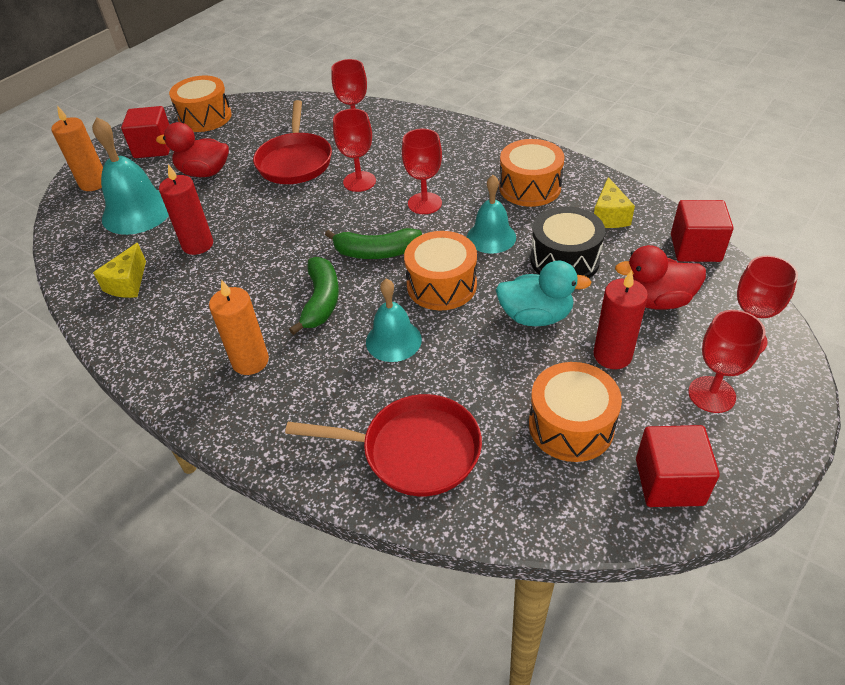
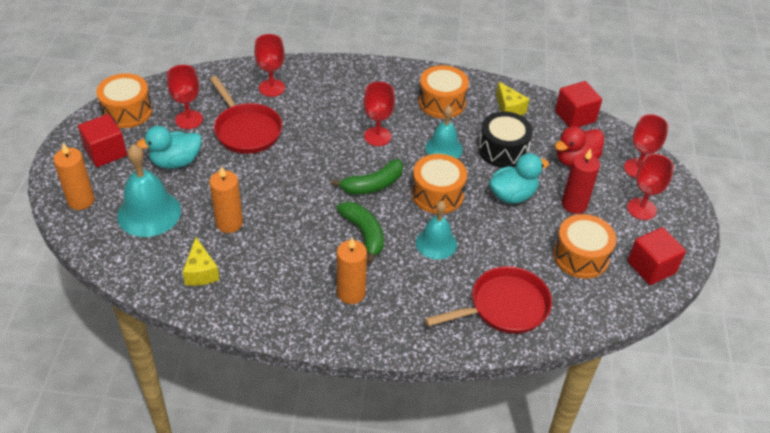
camera: 35 degrees left, 0 degrees up
red duck [156,122,229,177] -> turquoise duck [136,126,201,169]
red candle [159,164,213,255] -> orange candle [209,166,243,233]
red goblet [333,109,376,192] -> red goblet moved to [167,65,203,129]

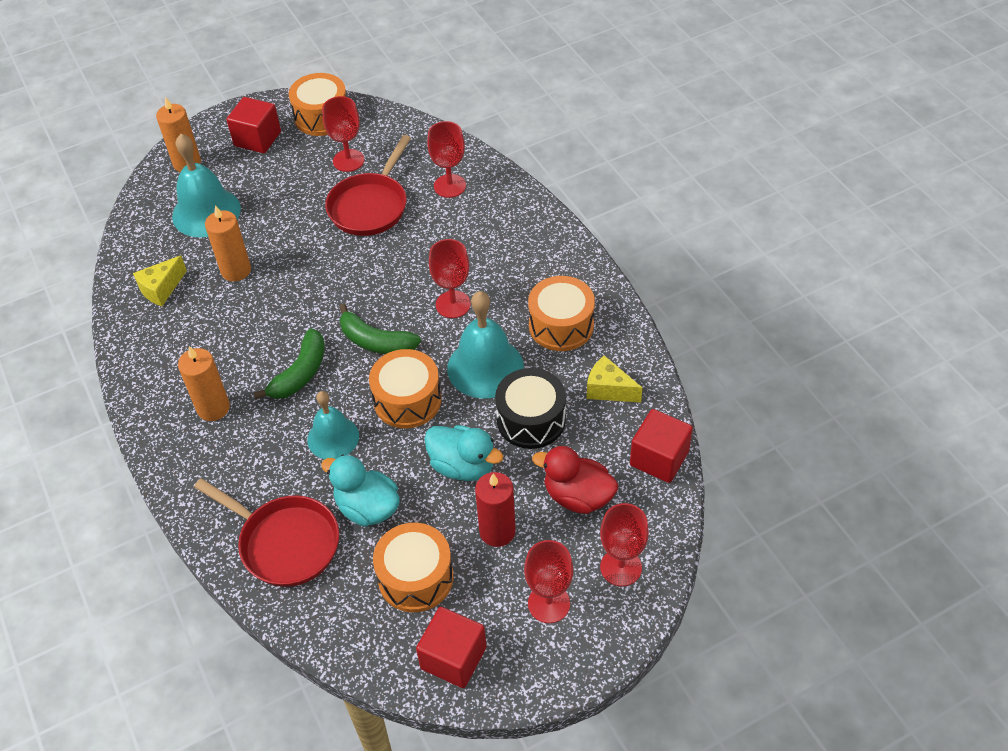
camera: 60 degrees right, 5 degrees up
turquoise duck [136,126,201,169] -> turquoise duck moved to [321,454,400,527]
turquoise bell [425,106,463,159] -> turquoise bell [447,291,524,399], size x1.54
yellow cheese [496,82,529,116] -> yellow cheese turned 90 degrees clockwise [587,355,643,403]

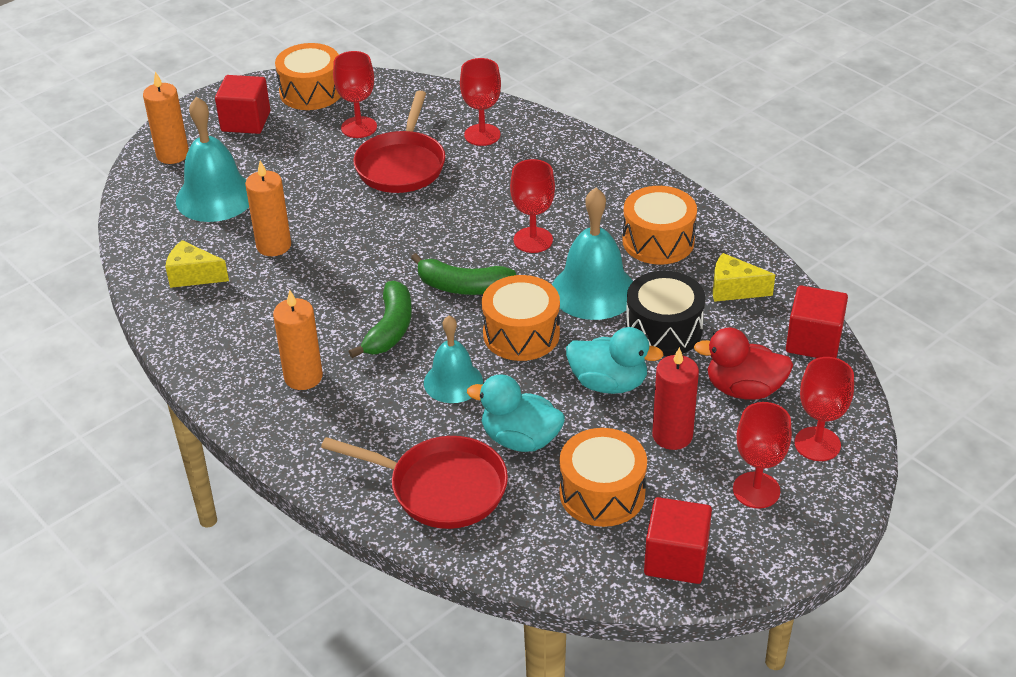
camera: 15 degrees left, 10 degrees down
yellow cheese [133,256,187,306] -> yellow cheese turned 75 degrees clockwise [166,240,229,288]

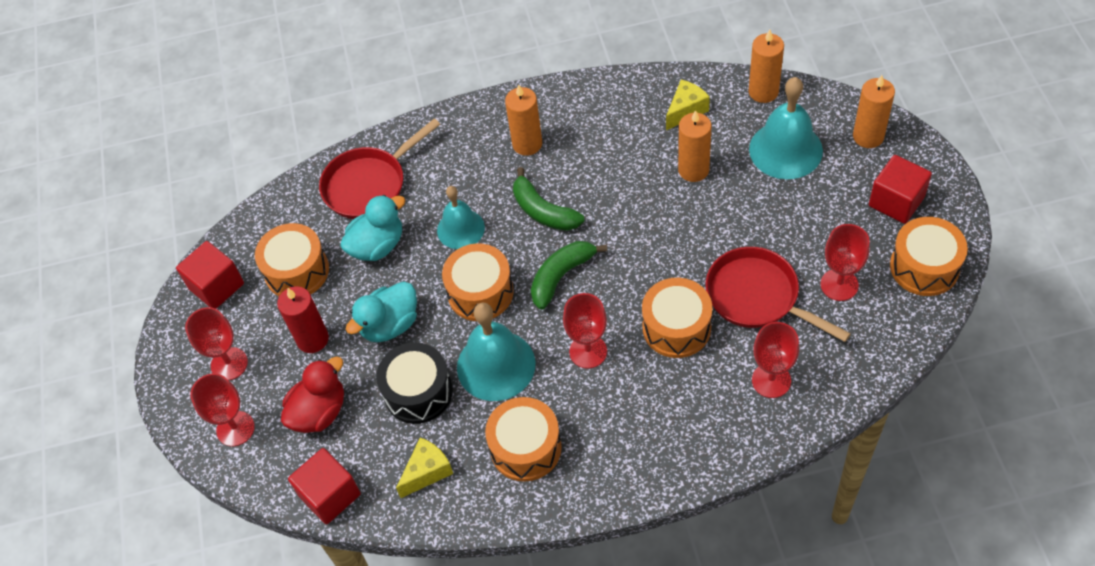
camera: 125 degrees right, 15 degrees up
none -> orange drum [642,278,712,358]
none -> orange candle [749,30,784,103]

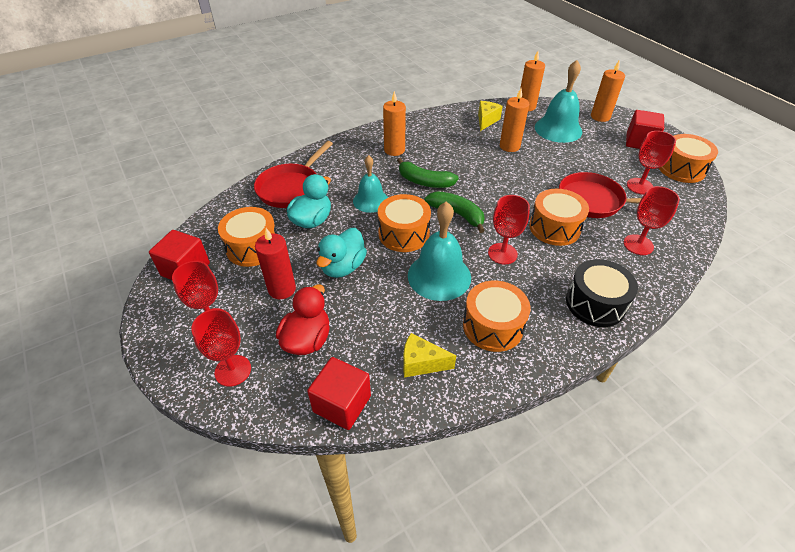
camera: 25 degrees left, 10 degrees down
black drum [376,342,453,424] -> black drum moved to [566,259,638,327]
yellow cheese [396,437,453,498] -> yellow cheese turned 105 degrees counterclockwise [403,333,456,378]
green banana [531,241,607,310] -> green banana turned 105 degrees clockwise [425,191,485,233]

